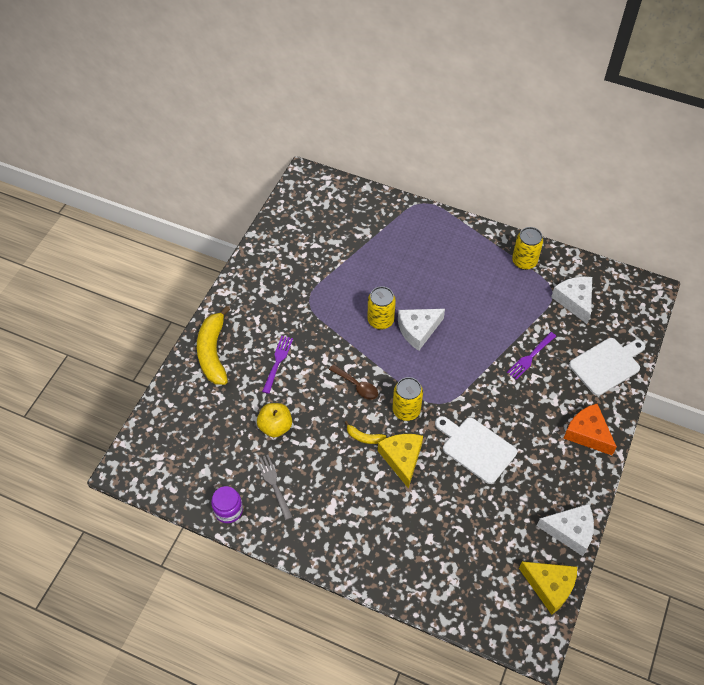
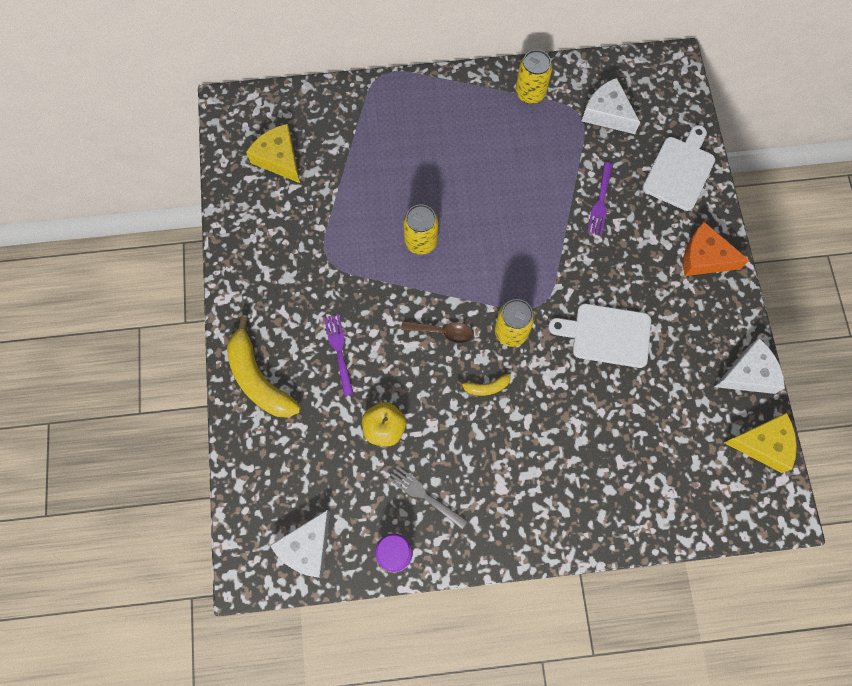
camera: 30 degrees left, 15 degrees up
yellow cheese [378,434,423,489] -> yellow cheese moved to [246,124,300,183]
white cheese [398,309,445,351] -> white cheese moved to [270,510,330,578]

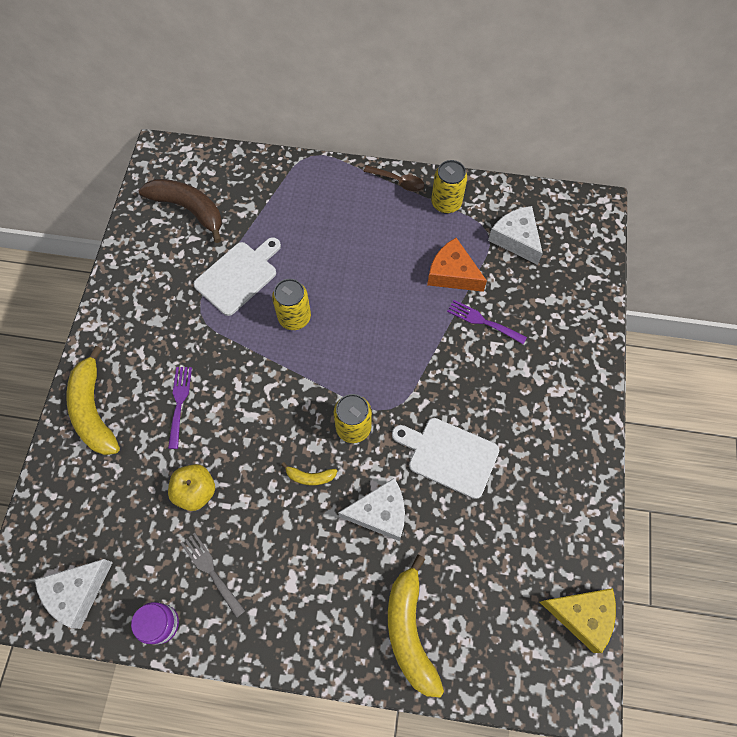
camera: 15 degrees right, 5 degrees down
yellow cheese [246,124,300,183] -> brown banana [138,179,222,243]
brown spoon [401,321,473,343] -> brown spoon moved to [363,165,424,192]
purple fork [587,162,613,236] -> purple fork turned 90 degrees clockwise [447,300,527,344]
white cutting board [642,125,715,211] -> white cutting board moved to [193,237,281,316]
orange cheese [683,222,749,276] -> orange cheese moved to [427,238,487,292]
white cheese [714,338,785,394] -> white cheese moved to [338,478,405,541]
none -> yellow banana [388,555,444,697]

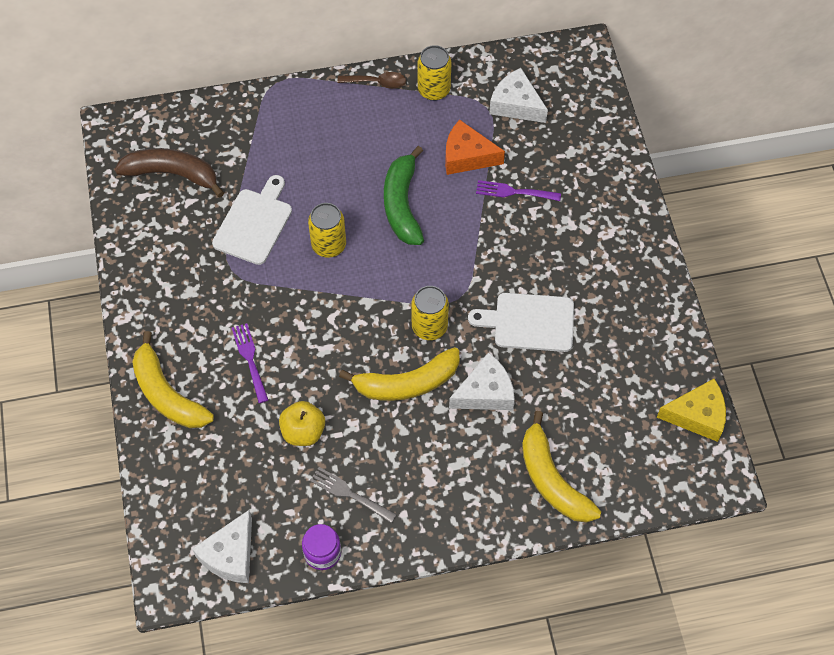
camera: 20 degrees left, 5 degrees down
yellow banana [281,462,337,486] -> yellow banana [339,347,460,401], size x2.16
none -> green banana [384,146,424,245]

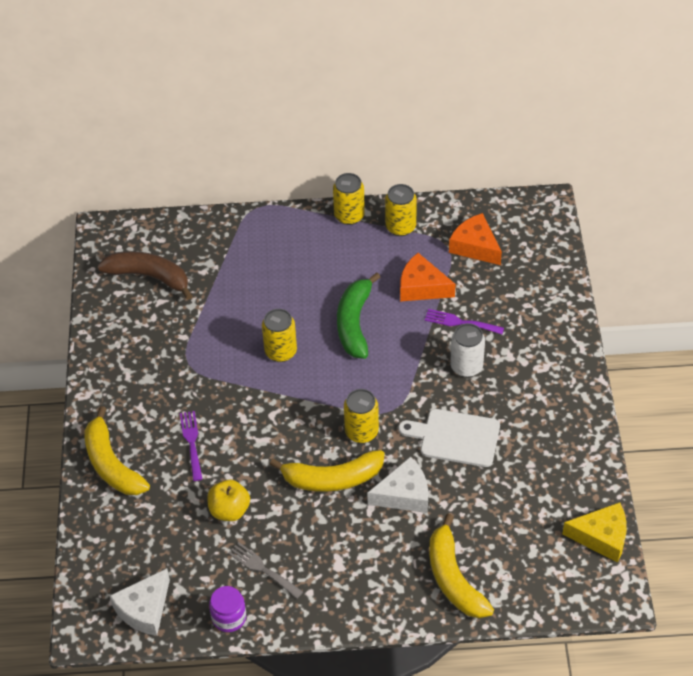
camera: 10 degrees right, 10 degrees down
white cutting board [212,175,292,265] -> none
brown spoon [337,72,406,89] -> yellow can [333,173,365,225]
white cheese [489,68,548,123] -> orange cheese [449,213,502,265]
none -> white can [450,323,485,377]

